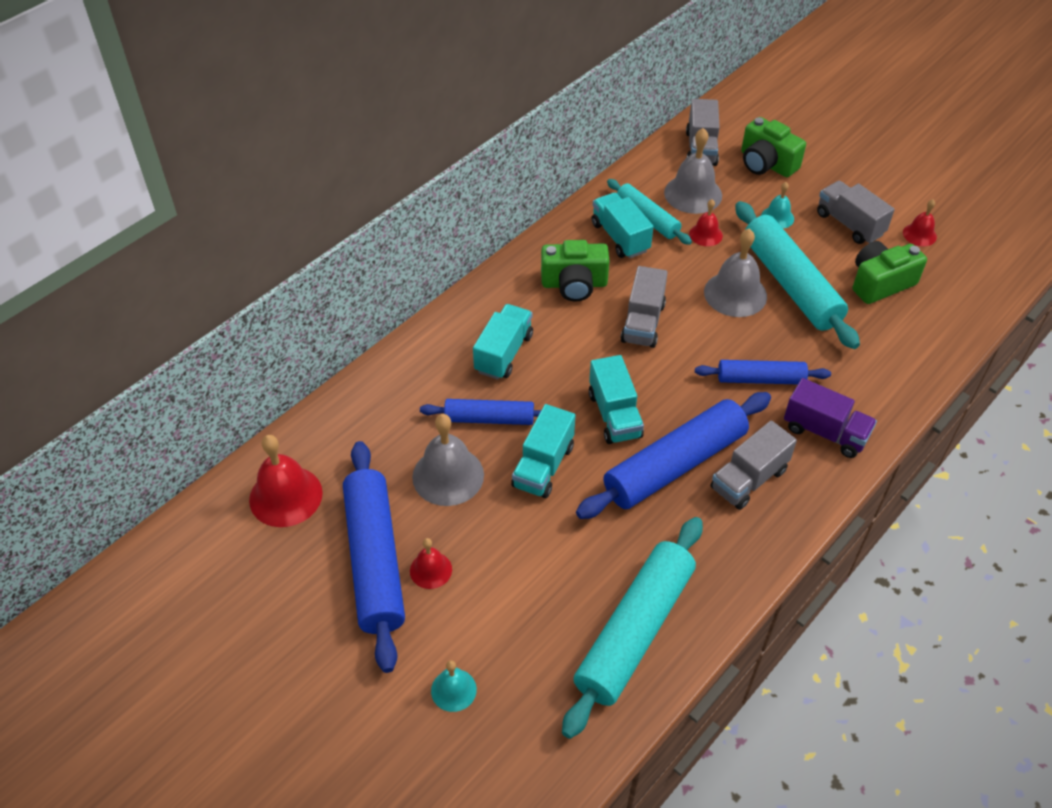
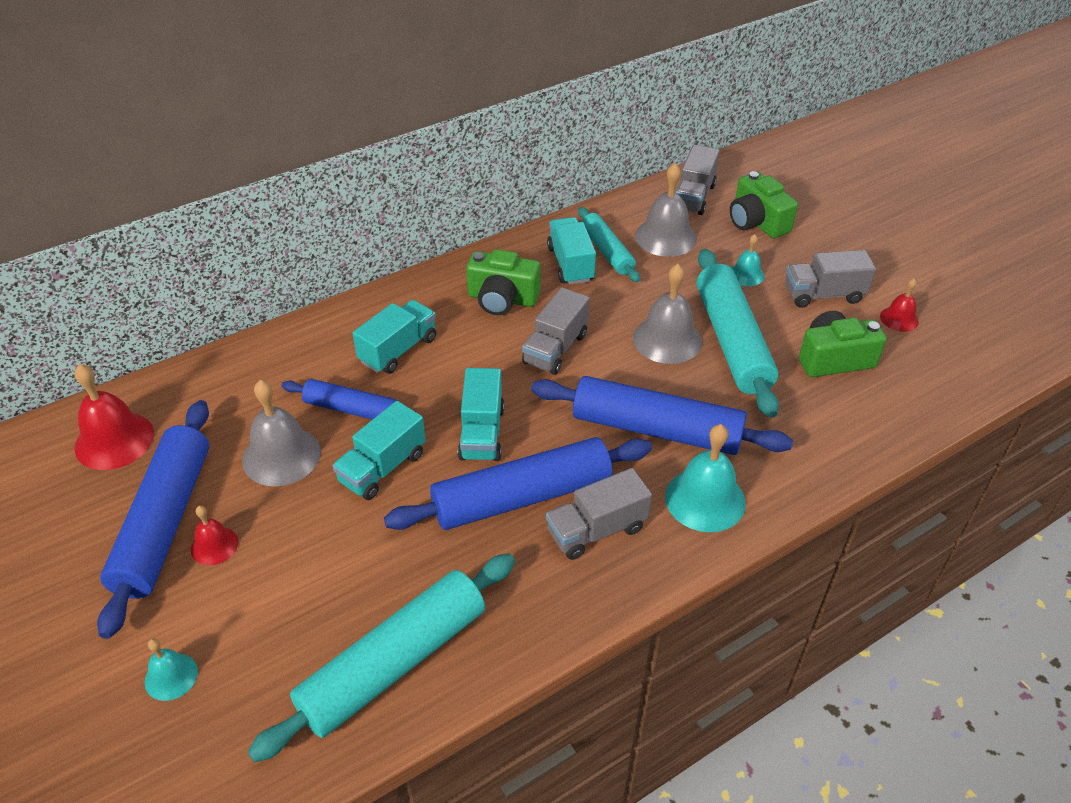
camera: 15 degrees right, 5 degrees down
red bell [689,199,723,246] -> none
blue rolling pin [695,360,831,384] -> blue rolling pin [531,376,793,455], size x1.73
purple truck [784,378,877,458] -> turquoise bell [665,424,746,532]
grey truck [817,181,895,244] -> grey truck turned 75 degrees counterclockwise [785,250,876,308]

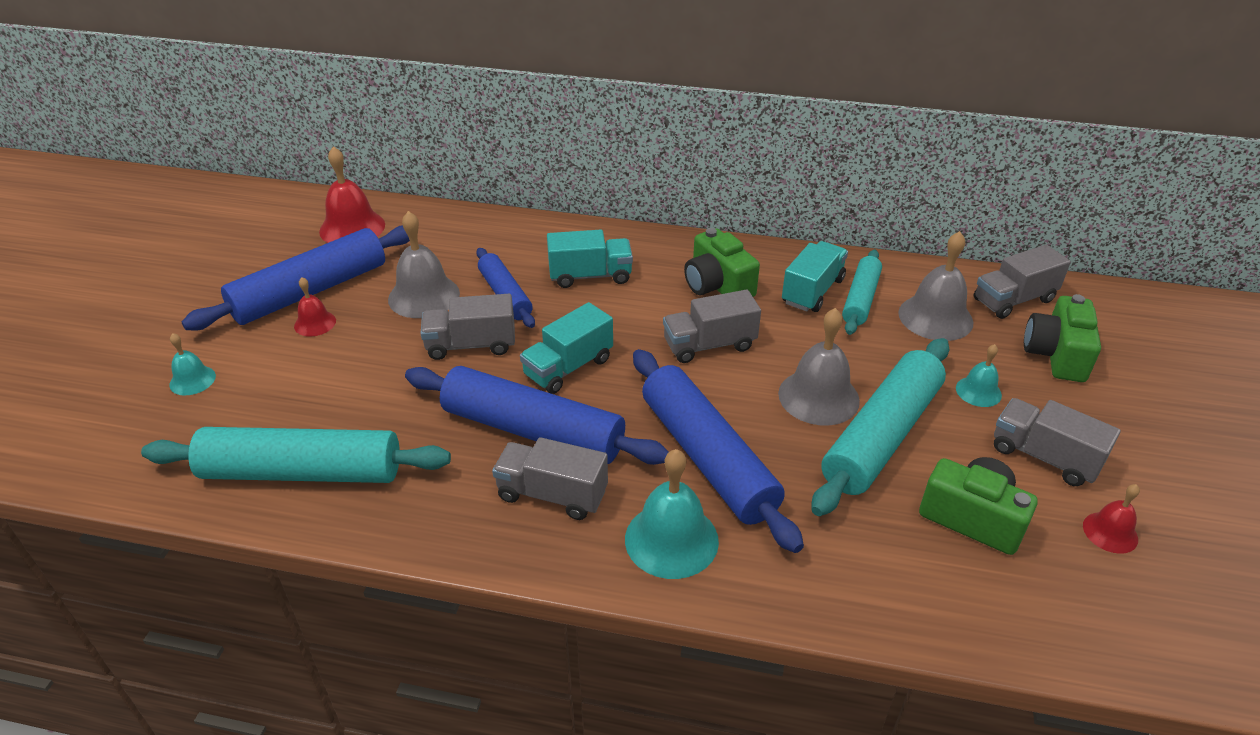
camera: 45 degrees right, 5 degrees down
turquoise truck [332,401,426,500] -> grey truck [420,294,515,360]

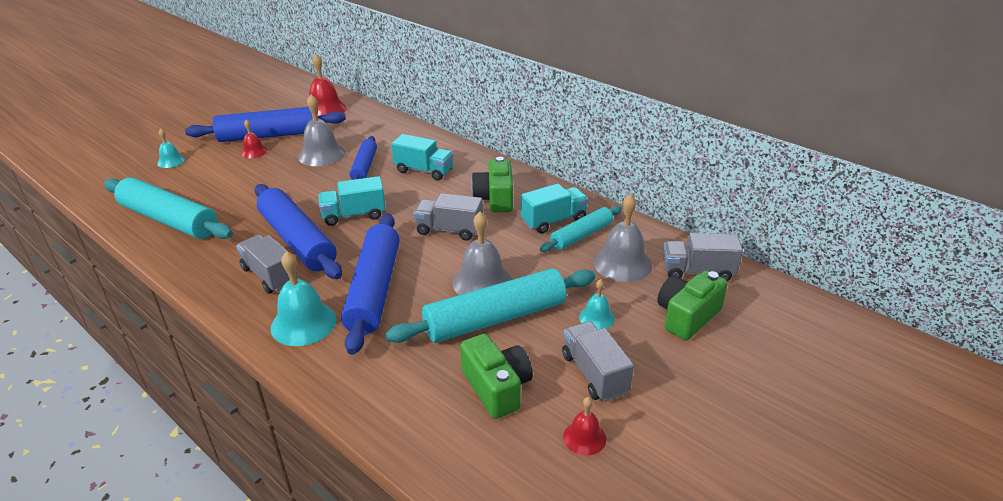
camera: 30 degrees right, 5 degrees down
grey truck [420,294,515,360] -> none

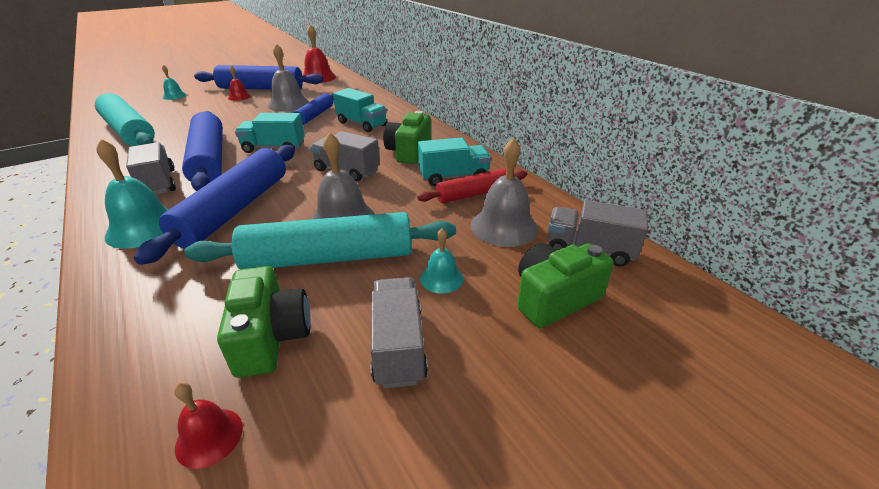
camera: 15 degrees right, 0 degrees up
turquoise rolling pin [539,206,622,252] -> red rolling pin [417,168,527,203]
red bell [563,397,606,455] -> red bell moved to [174,382,243,469]

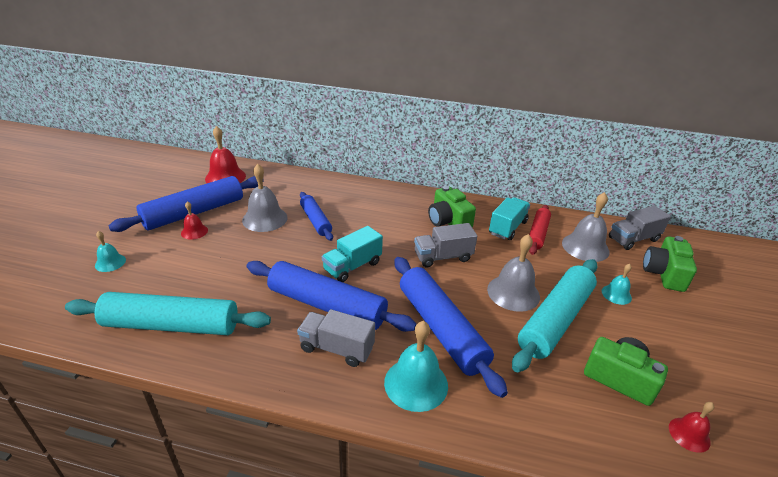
camera: 45 degrees left, 0 degrees up
turquoise truck [333,88,387,132] -> none
grey truck [370,277,428,388] -> none

